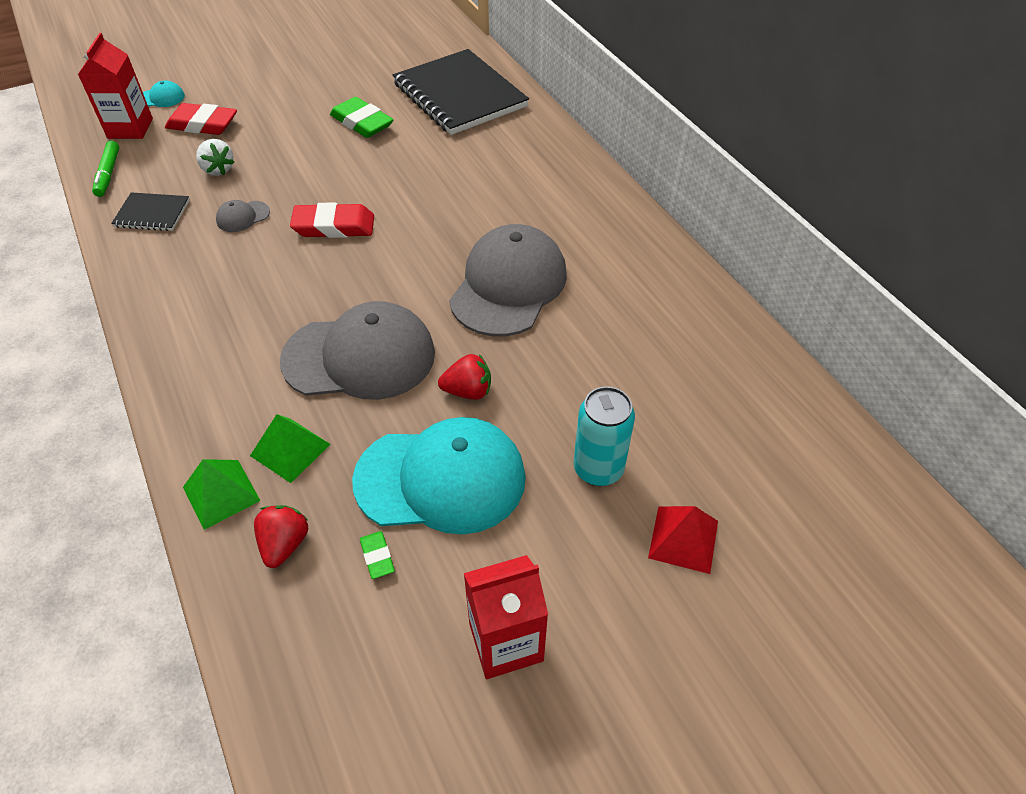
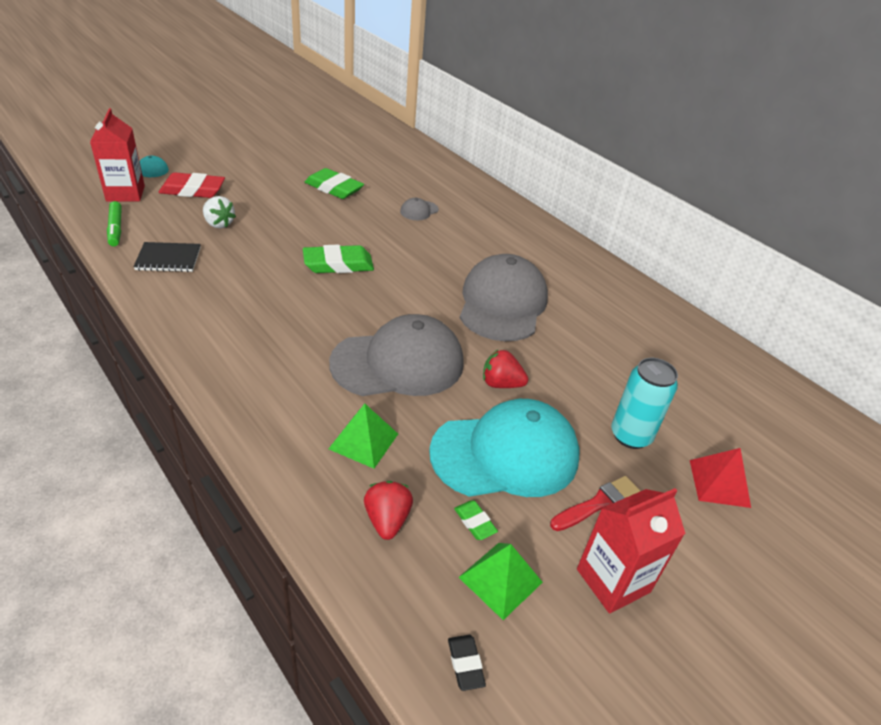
camera: 15 degrees left, 10 degrees down
green pyramid [183,459,261,530] -> green pyramid moved to [458,543,543,620]
grey cap [216,200,270,232] -> grey cap moved to [400,198,439,220]
red eraser [290,202,374,238] -> green eraser [303,245,374,273]
black notebook [393,49,529,135] -> none
red strawberry [438,354,491,400] -> red strawberry turned 150 degrees counterclockwise [483,350,528,388]
none -> black eraser [448,635,486,691]
none -> red brush [550,476,640,531]

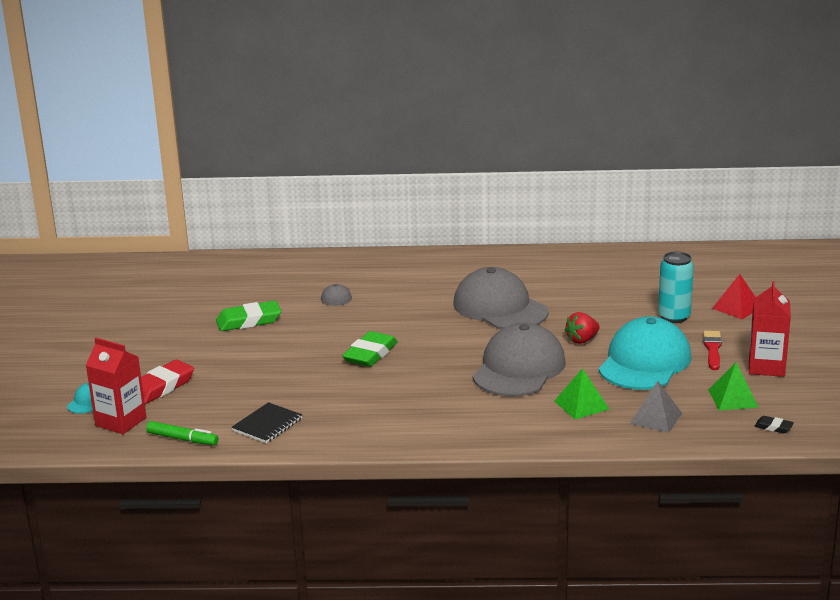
camera: 45 degrees left, 15 degrees down
white strawberry [203,196,236,228] -> none
red strawberry [364,481,413,540] -> grey pyramid [630,381,682,433]
green eraser [454,500,498,540] -> none

